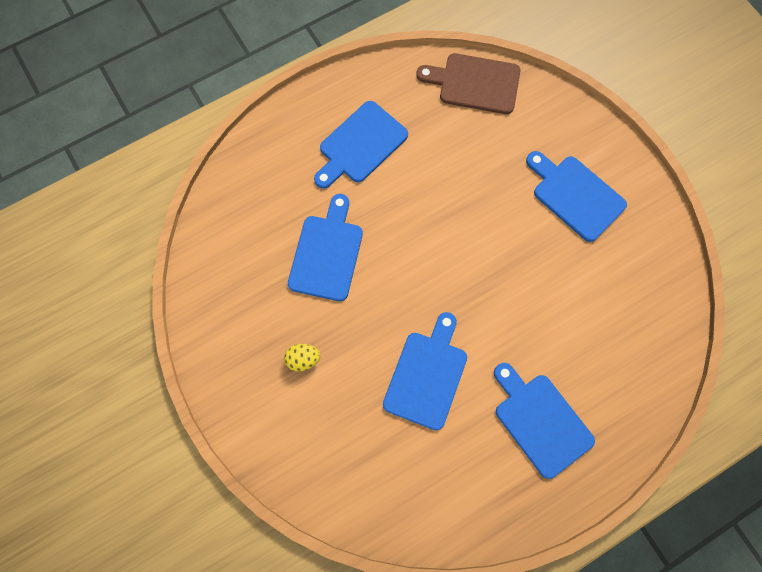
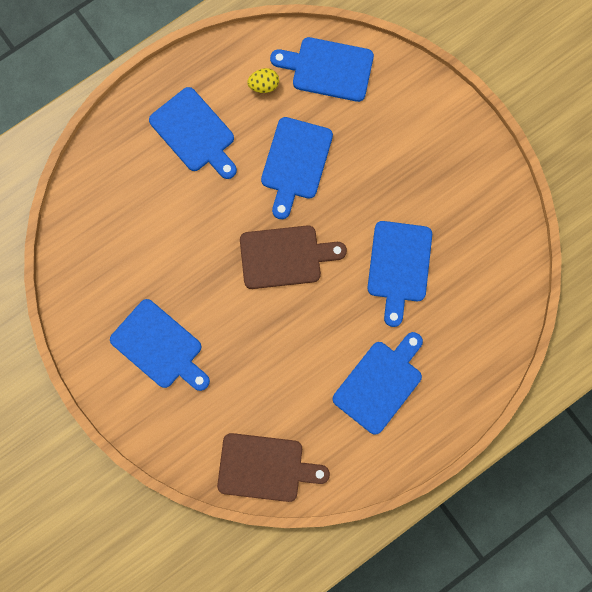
camera: 175 degrees right, 5 degrees up
yellow egg [284,344,321,372] -> yellow egg moved to [247,68,279,93]
none -> brown cutting board [240,225,347,289]
none -> blue cutting board [270,37,374,102]

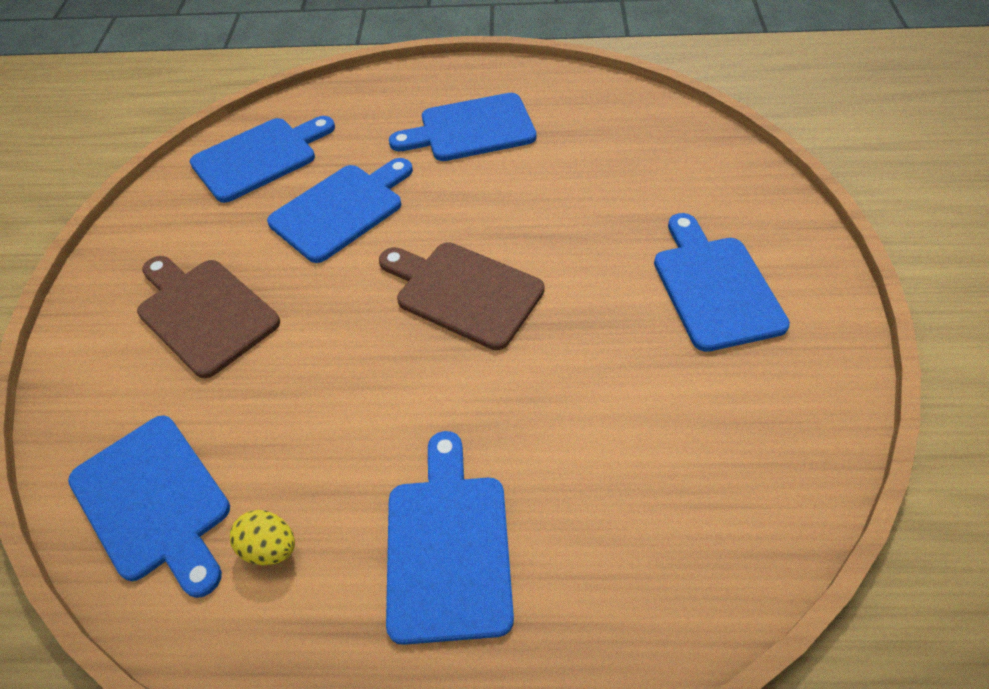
camera: 140 degrees left, 25 degrees down
brown cutting board [217,433,330,502] -> brown cutting board moved to [137,256,280,378]
blue cutting board [261,117,333,219] -> blue cutting board moved to [190,116,335,203]

